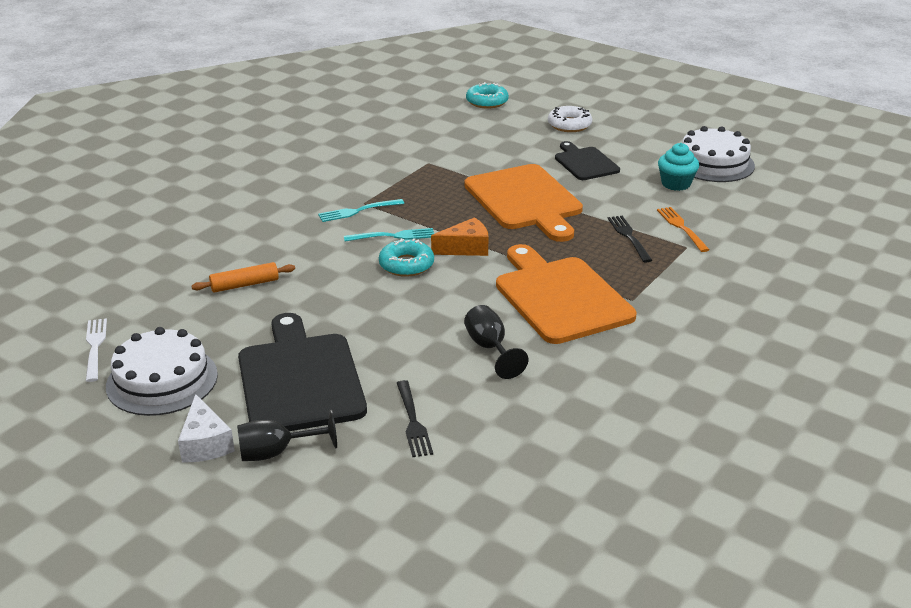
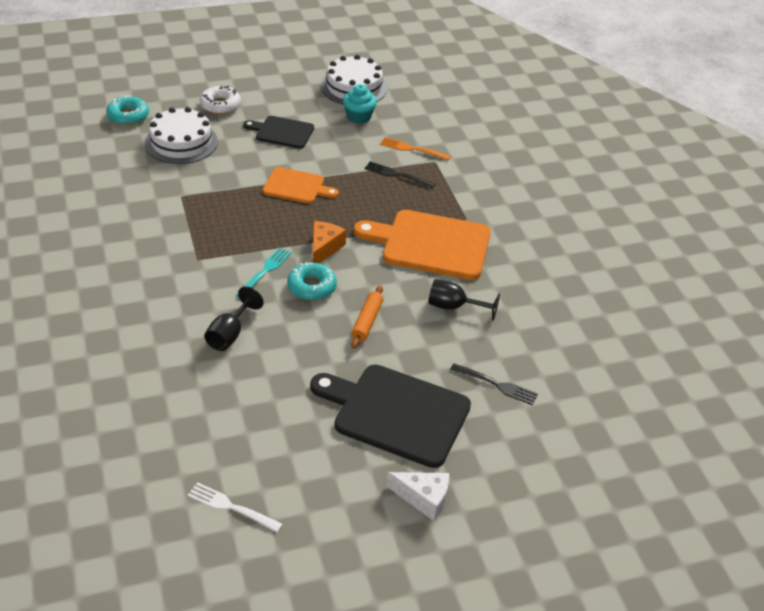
camera: 55 degrees left, 10 degrees up
white cake [106,327,218,416] -> white cake moved to [145,107,218,164]
orange rolling pin [191,262,295,293] -> orange rolling pin moved to [351,285,383,349]
black goblet [237,409,337,461] -> black goblet moved to [204,286,264,351]
turquoise fork [318,199,404,222] -> none
orange cutting board [464,164,583,242] -> orange cutting board [263,167,339,204], size x0.57

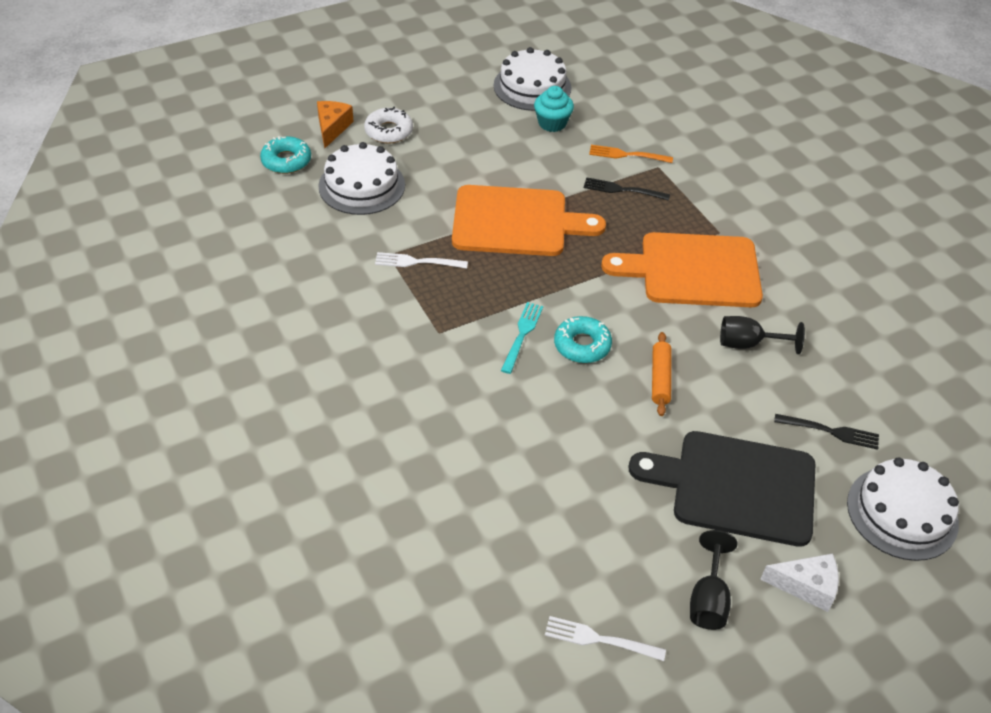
camera: 10 degrees left, 5 degrees up
black goblet [204,286,264,351] -> black goblet moved to [690,530,737,630]
black cutting board [243,116,314,149] -> none
orange cutting board [263,167,339,204] -> orange cutting board [452,185,606,256], size x1.75
orange cheese [313,221,346,263] -> orange cheese moved to [317,101,354,148]
none -> white fork [375,252,468,269]
none -> white cake [847,457,959,561]

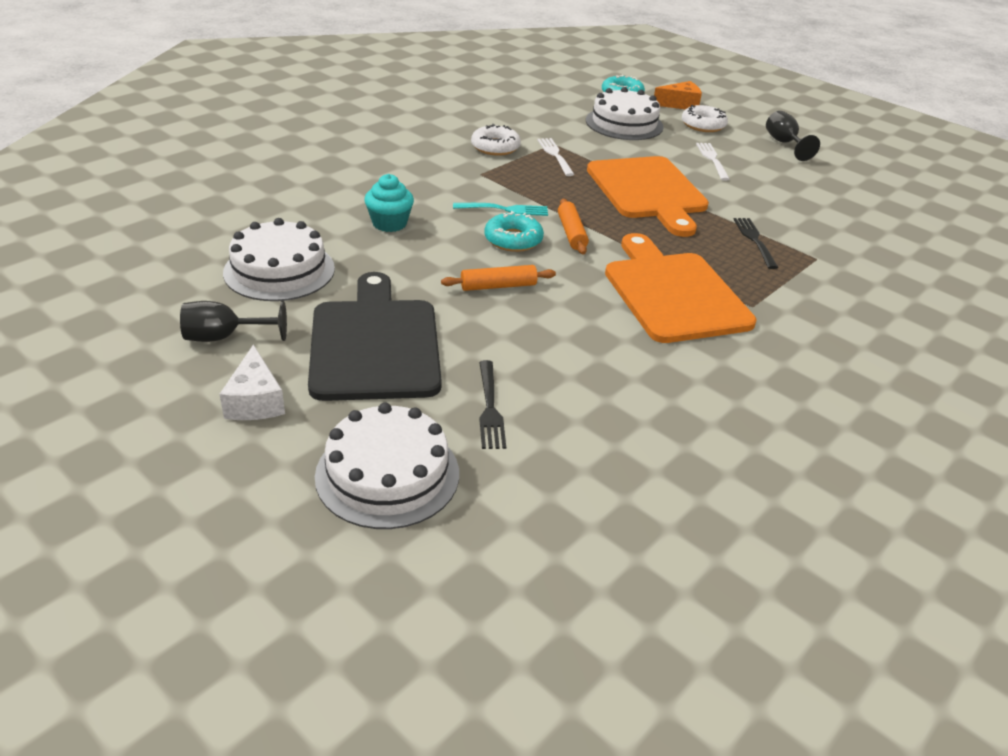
camera: 70 degrees right, 10 degrees down
white cake [493,47,571,111] -> white cake moved to [223,218,335,301]
turquoise cupcake [534,86,574,132] -> turquoise cupcake moved to [364,174,414,232]
white fork [545,616,666,661] -> white fork moved to [696,143,730,181]
orange fork [589,145,673,163] -> none
black goblet [720,316,805,354] -> black goblet moved to [766,111,820,161]
none -> white donut [471,124,521,156]
none -> orange rolling pin [558,199,589,255]

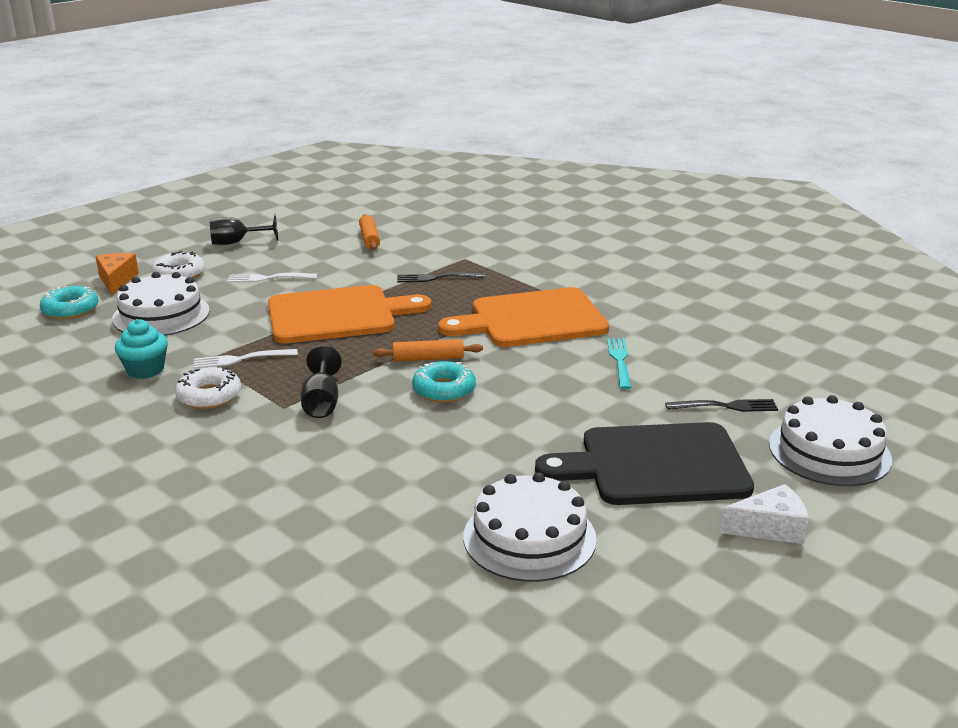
camera: 85 degrees left, 10 degrees down
black goblet [180,301,287,342] -> black goblet moved to [301,345,342,418]
turquoise cupcake [364,174,414,232] -> turquoise cupcake moved to [115,319,168,379]
orange rolling pin [441,265,556,291] -> orange rolling pin moved to [359,214,380,250]
turquoise fork [453,203,548,216] -> turquoise fork moved to [607,338,631,389]

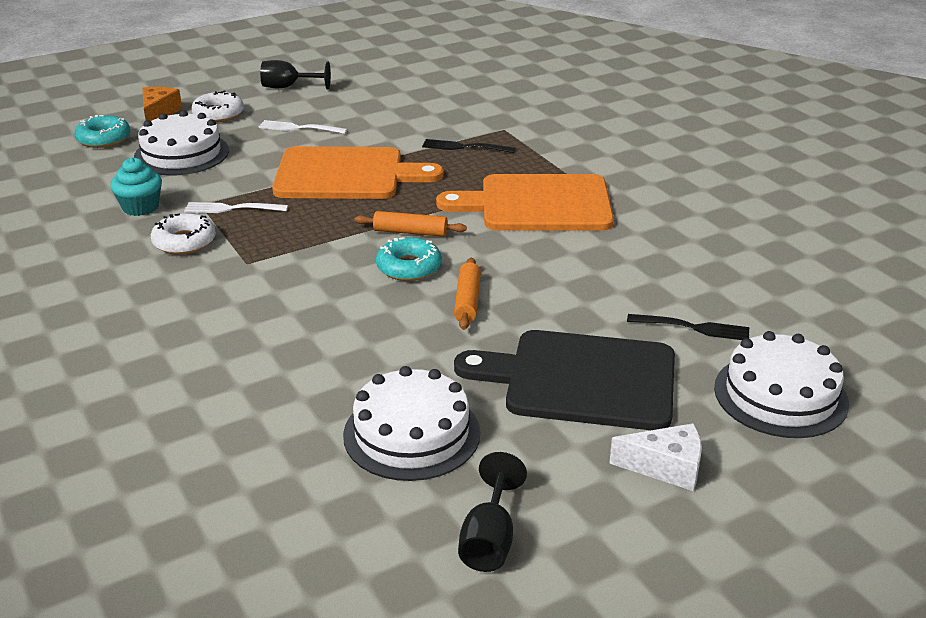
camera: 15 degrees right, 5 degrees up
black goblet [301,345,342,418] -> black goblet moved to [458,452,527,572]
orange rolling pin [359,214,380,250] -> orange rolling pin moved to [454,258,481,330]
turquoise fork [607,338,631,389] -> none

